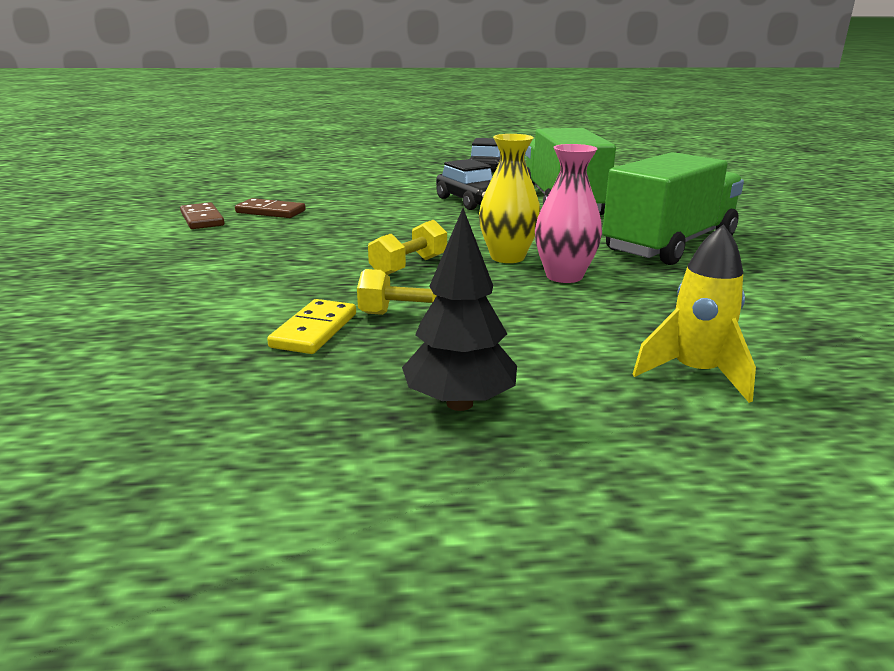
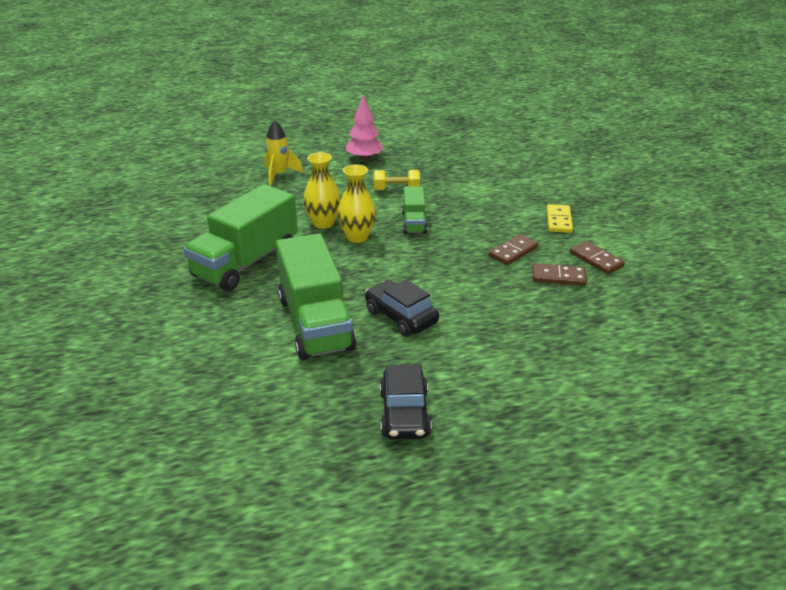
camera: 170 degrees right, 10 degrees up
yellow domino [267,299,356,354] -> yellow domino moved to [547,204,573,233]
yellow dumbbell [368,220,447,275] -> green truck [402,186,427,234]
black tree [402,208,517,411] -> pink tree [346,95,384,161]
pink vase [535,144,602,283] -> yellow vase [303,152,341,229]
none -> brown domino [489,234,538,265]

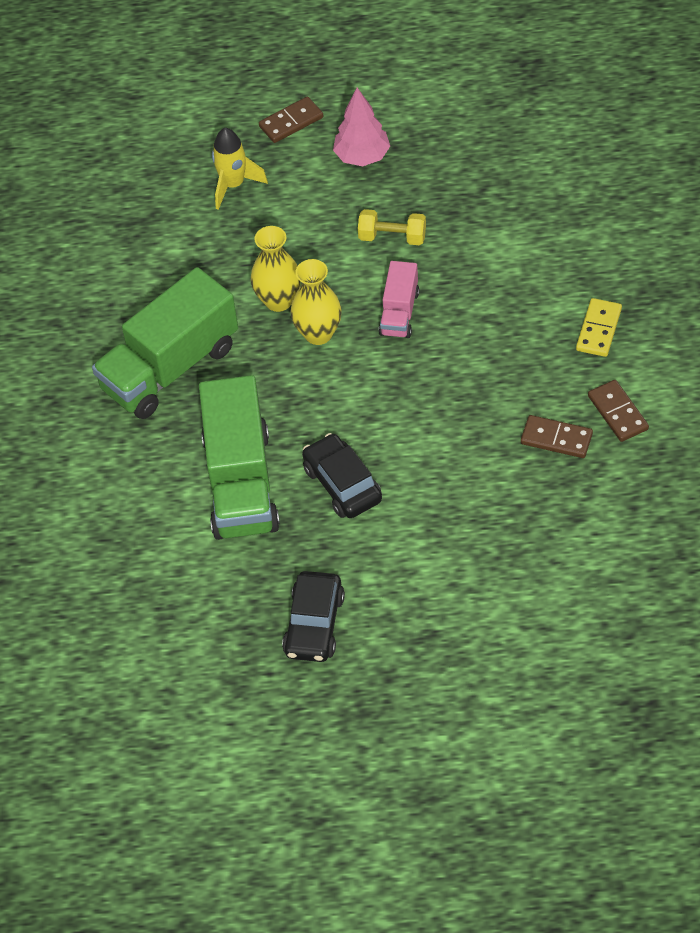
camera: 15 degrees right, 20 degrees up
green truck [402,186,427,234] -> pink truck [379,261,419,338]
brown domino [489,234,538,265] -> brown domino moved to [259,96,323,143]

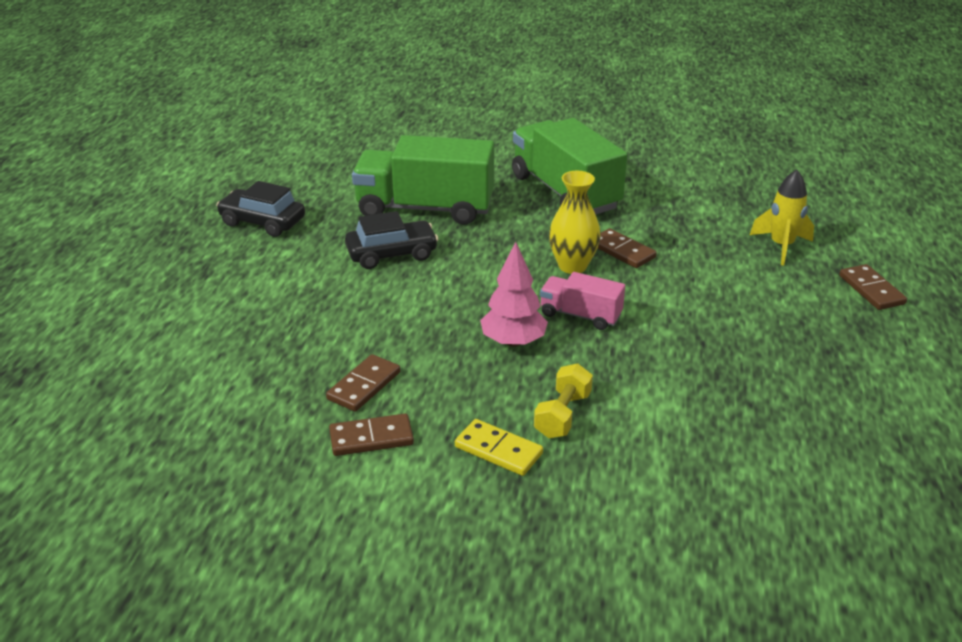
camera: 100 degrees right, 20 degrees down
yellow vase [251,226,301,312] -> brown domino [597,228,657,268]
pink tree [333,88,390,166] -> pink tree moved to [480,242,548,347]
yellow dumbbell [358,209,426,245] -> yellow dumbbell moved to [534,364,593,438]

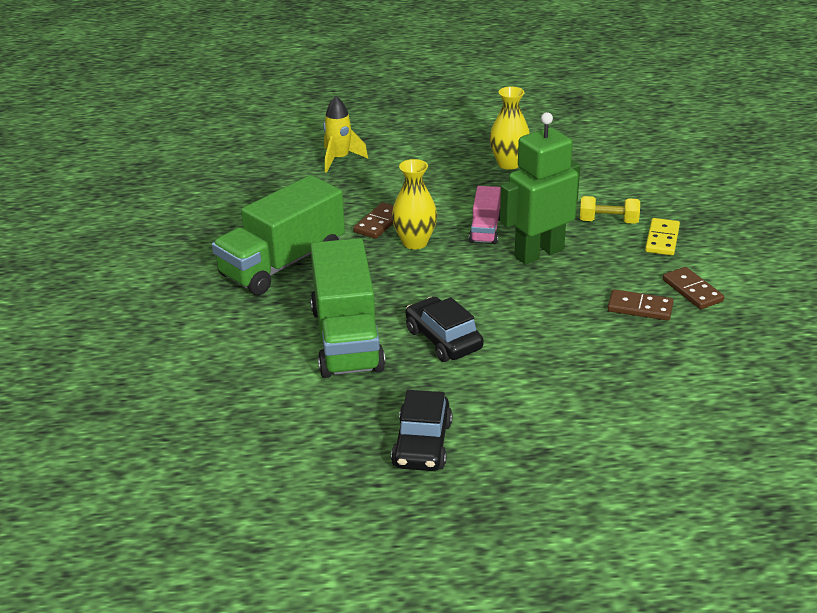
camera: 105 degrees left, 0 degrees up
pink tree [480,242,548,347] -> green robot [500,112,580,265]
brown domino [839,264,907,310] -> none
none -> yellow vase [490,86,530,170]

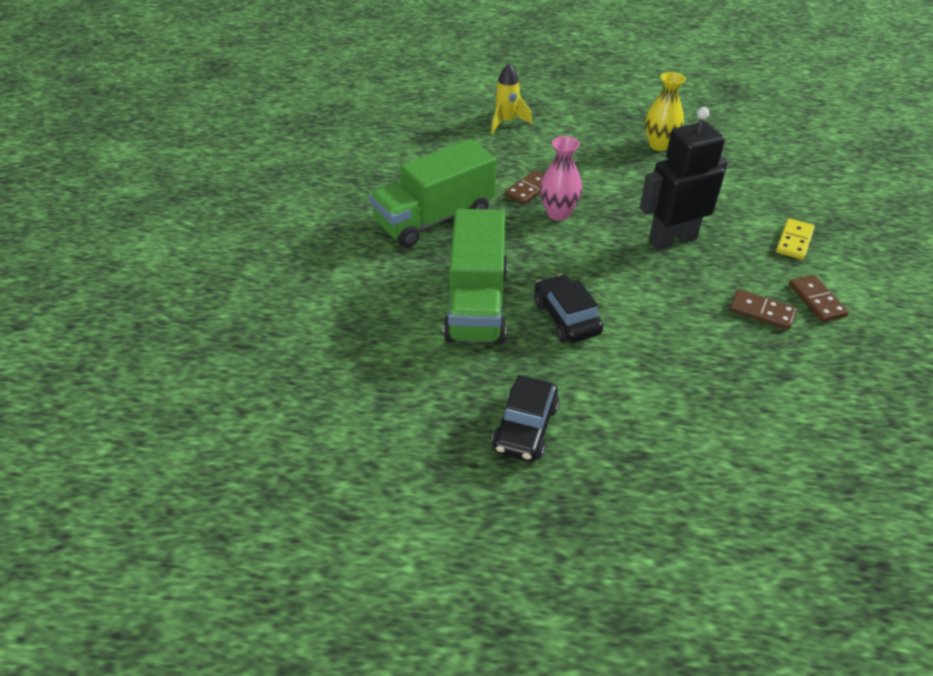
camera: 10 degrees right, 10 degrees up
yellow vase [392,159,437,250] -> pink vase [540,136,582,221]
pink truck [469,186,501,244] -> none
green robot [500,112,580,265] -> black robot [640,107,728,250]
yellow dumbbell [580,196,640,224] -> none

